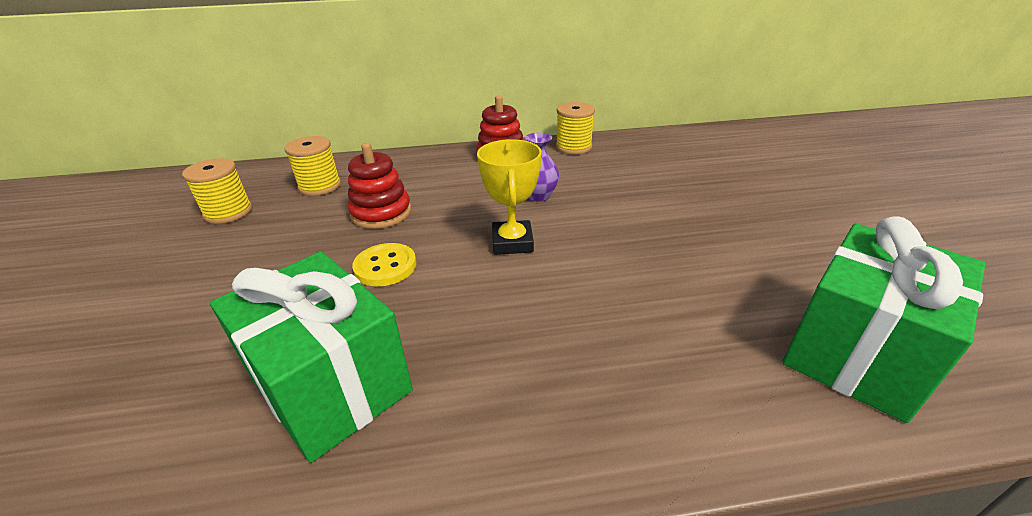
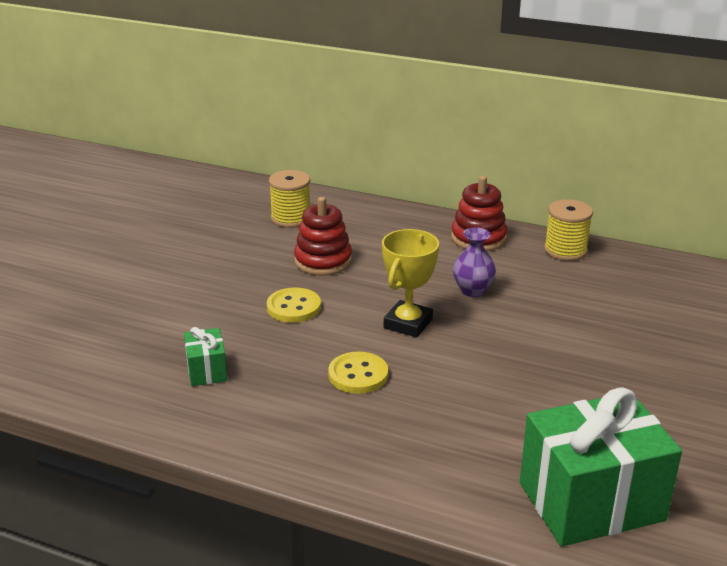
camera: 30 degrees right, 5 degrees down
yellow spool [182,158,252,224] -> none
green gift [210,251,413,463] -> green gift [184,327,228,386], size x0.46
none -> yellow button [328,352,388,394]

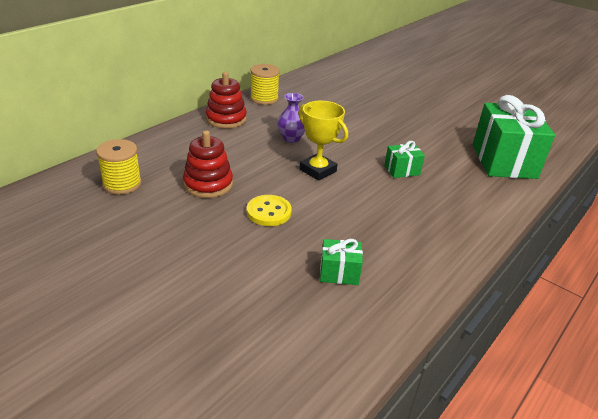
camera: 75 degrees left, 5 degrees up
yellow button [328,352,388,394] -> none
none -> green gift [384,141,425,178]

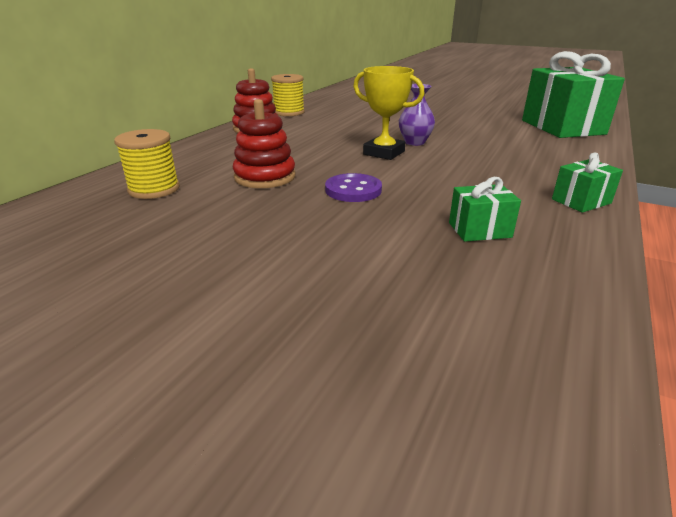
camera: 10 degrees left, 5 degrees down
yellow button [247,195,292,226] -> purple button [325,173,382,202]
purple vase [277,93,305,143] -> purple vase moved to [399,84,435,146]
green gift [384,141,425,178] -> green gift moved to [552,153,623,213]

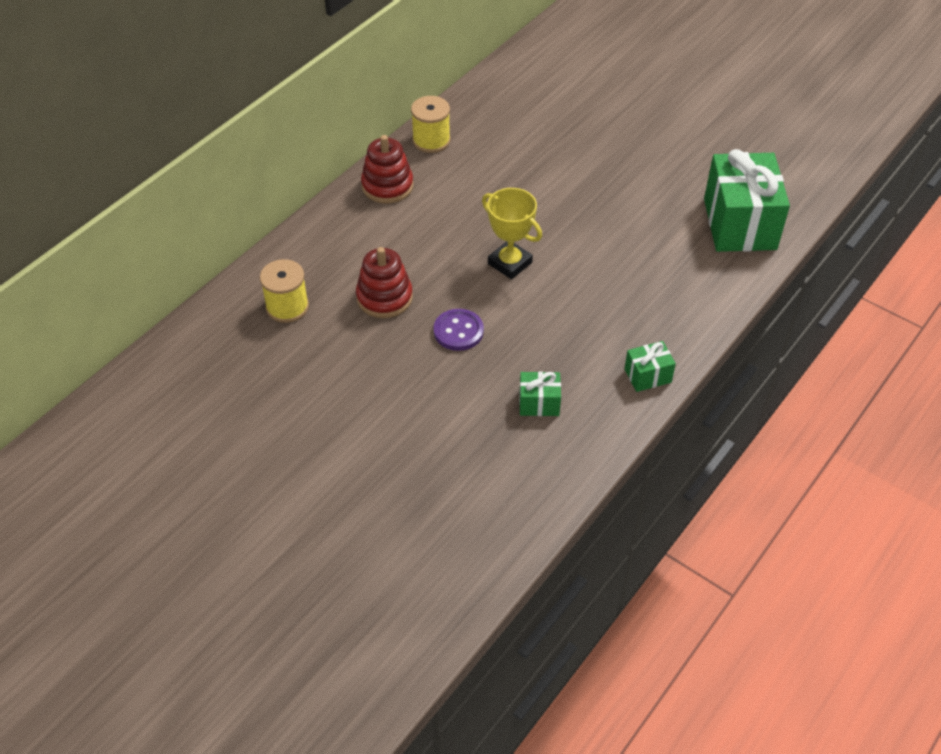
camera: 10 degrees right, 20 degrees up
purple vase [399,84,435,146] -> none

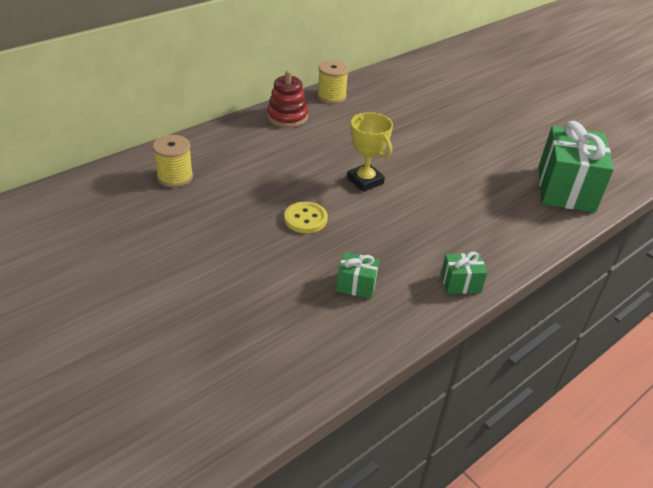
camera: 10 degrees right, 10 degrees down
red stacking toy [356,247,413,318] -> none
purple button [434,309,484,351] -> yellow button [284,202,328,233]

